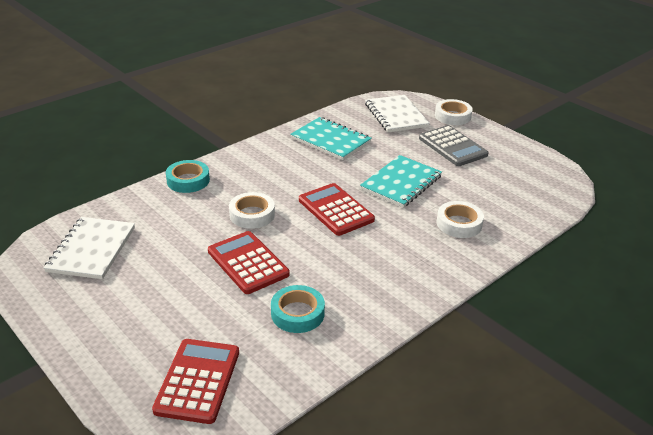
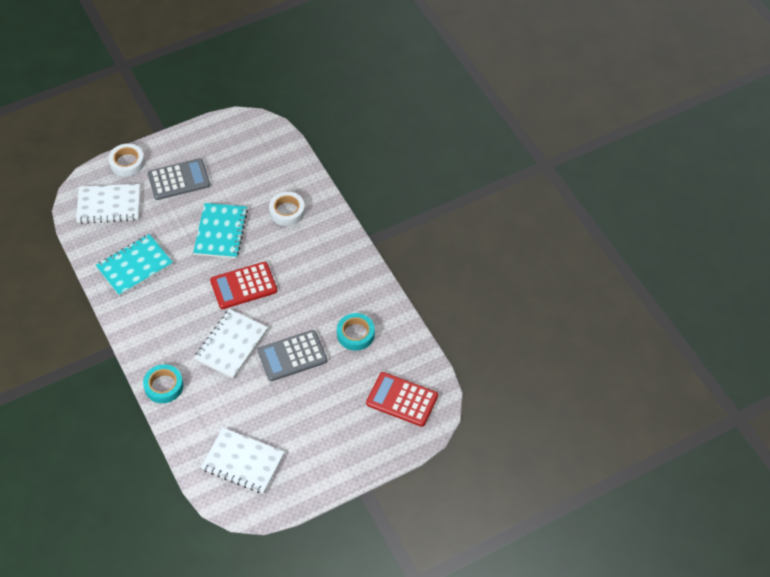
camera: 75 degrees left, 20 degrees up
red calculator [208,231,290,294] -> grey calculator [258,330,327,381]
white tape [229,192,275,229] -> white notebook [194,309,268,379]
turquoise notebook [360,155,442,208] -> turquoise notebook turned 45 degrees clockwise [193,203,248,259]

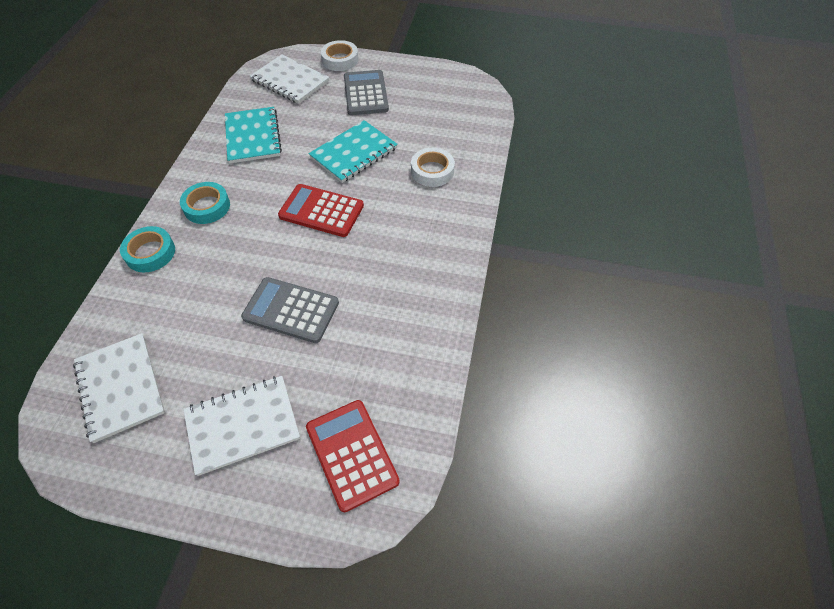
camera: 40 degrees right, 0 degrees up
turquoise notebook [96,234,173,296] -> turquoise notebook turned 75 degrees clockwise [225,107,282,164]
grey calculator [148,158,210,200] -> grey calculator turned 120 degrees counterclockwise [344,70,389,115]
white notebook [194,309,268,379] -> white notebook moved to [183,376,300,476]
turquoise tape [337,313,375,351] -> turquoise tape moved to [180,182,230,224]

